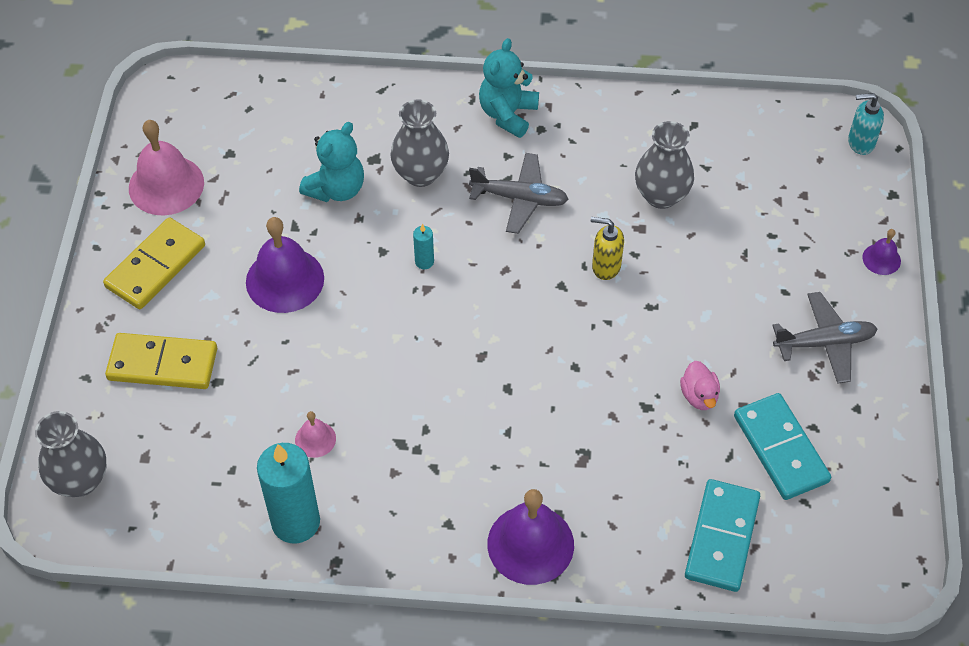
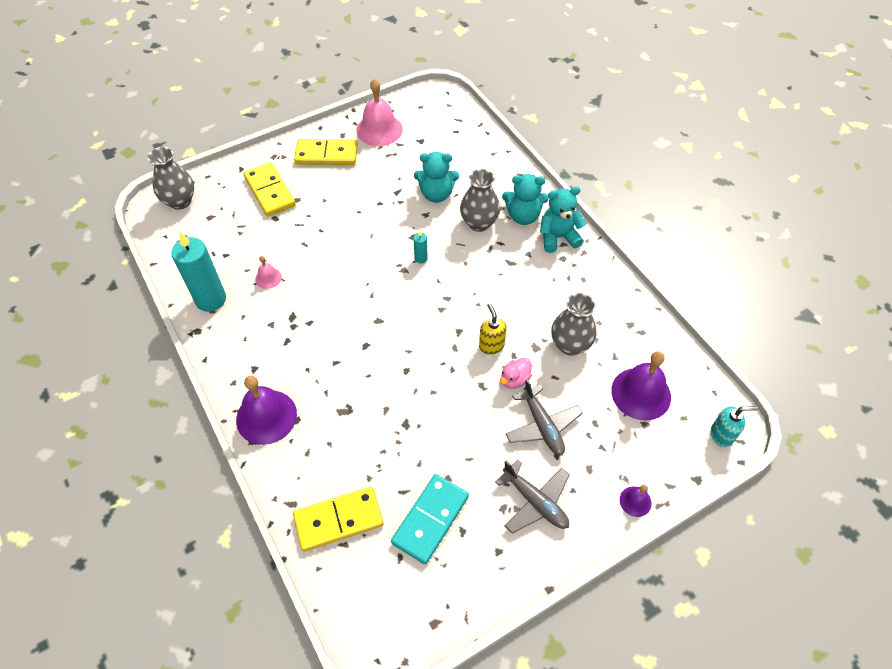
camera: 55 degrees right, 0 degrees up
purple bell [246,217,324,313] -> purple bell moved to [611,351,671,421]
grey plane [469,153,568,234] -> grey plane moved to [506,379,583,456]
pink duck [680,361,720,410] -> pink duck moved to [500,358,532,389]
turquoise domino [685,479,760,592] -> yellow domino [293,487,384,552]
turquoise soap dispenser [848,93,884,155] -> turquoise soap dispenser turned 120 degrees clockwise [711,406,758,447]
none -> turquoise teddy bear [502,174,549,225]

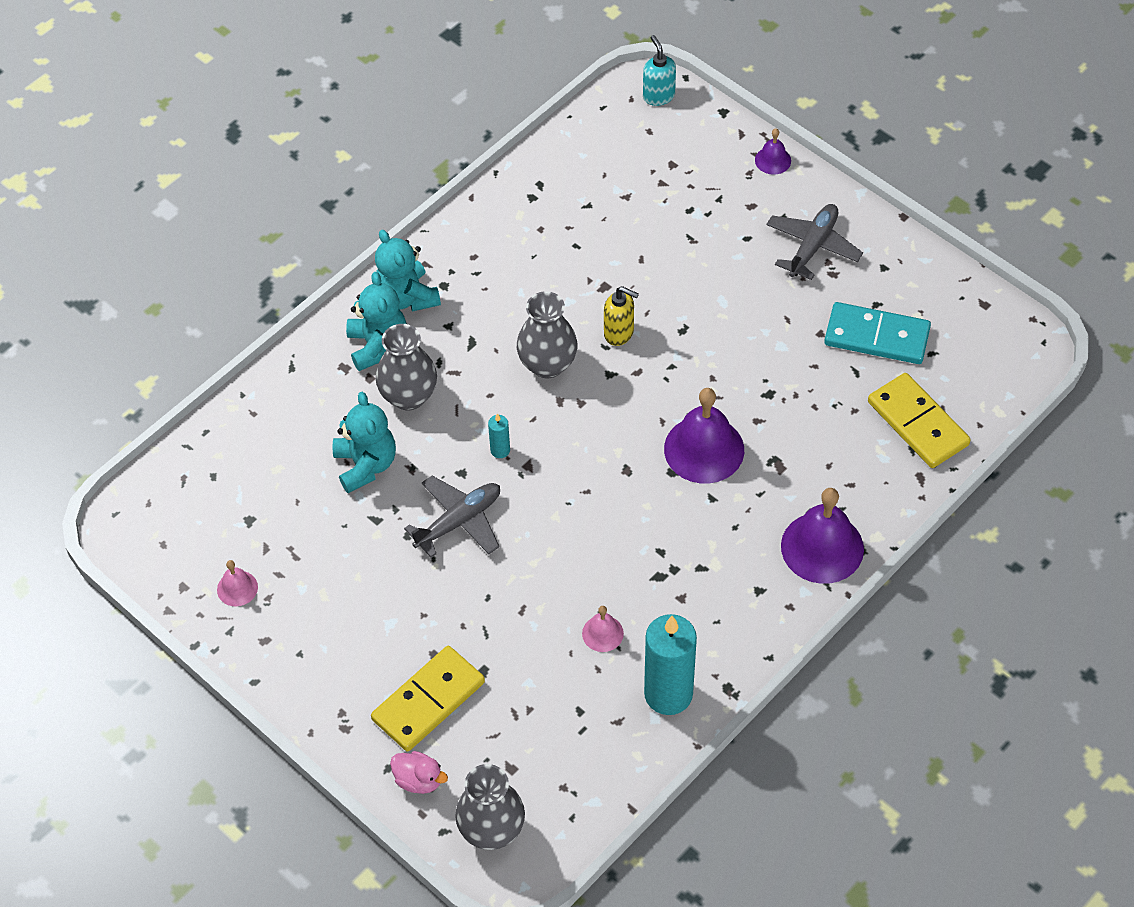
camera: 105 degrees left, 0 degrees up
yellow domino [294,139,358,165] -> none
pink bell [356,78,403,146] -> pink bell [217,560,258,606], size x0.49
yellow soap dispenser [479,303,507,354] -> yellow soap dispenser turned 120 degrees counterclockwise [604,286,639,346]
pink duck [500,358,532,389] -> pink duck moved to [390,751,448,794]
grey plane [506,379,583,456] -> grey plane moved to [404,476,500,558]
grey vase [551,293,597,355] -> grey vase moved to [517,291,577,378]
purple bell [611,351,671,421] -> purple bell moved to [664,388,744,484]

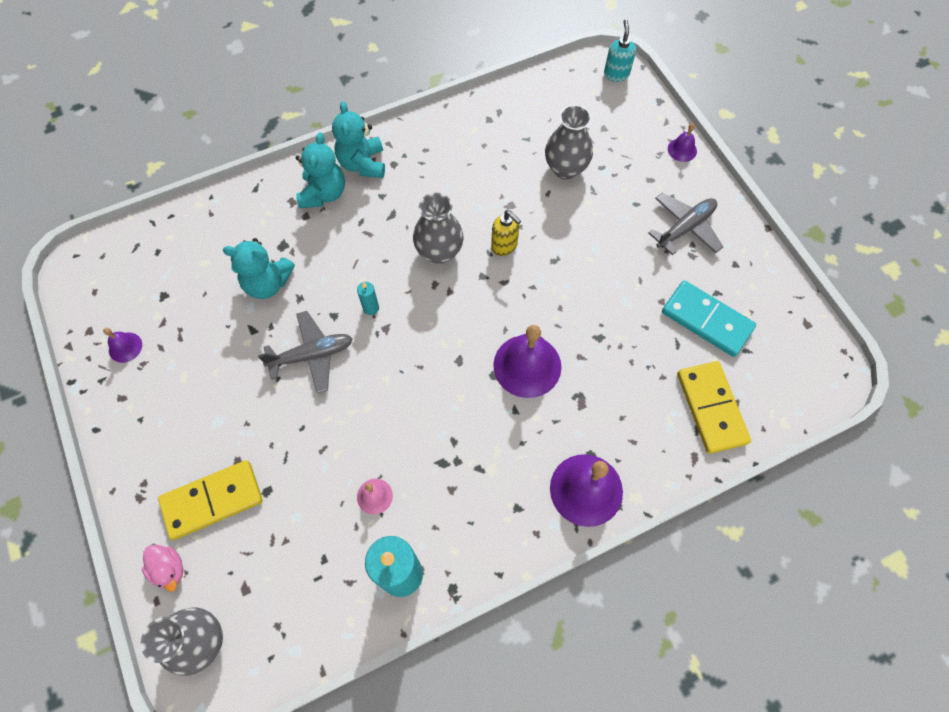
camera: 20 degrees right, 10 degrees up
pink bell [217,560,258,606] -> purple bell [103,328,142,363]
turquoise teddy bear [333,392,396,493] -> turquoise teddy bear turned 90 degrees clockwise [223,238,295,299]
grey vase [376,324,437,411] -> grey vase moved to [545,105,593,179]

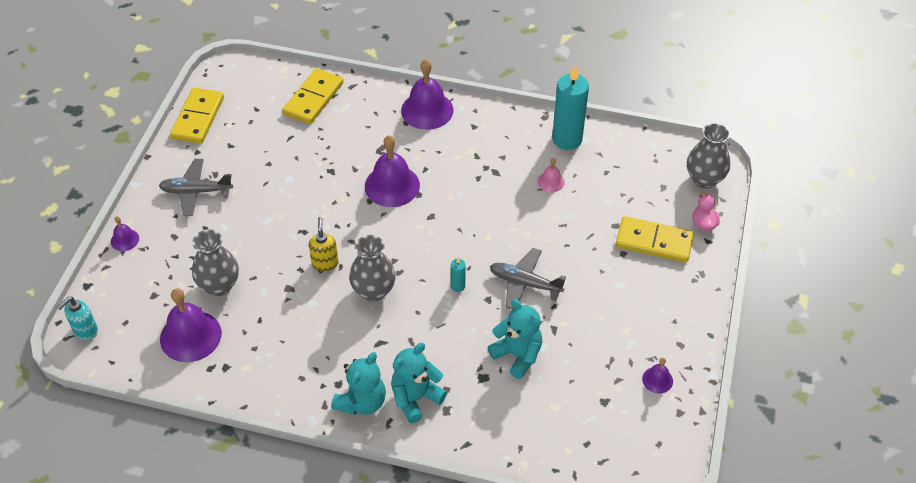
camera: 140 degrees left, 15 degrees down
turquoise domino [662,280,756,357] -> none
none -> purple bell [160,288,221,362]
none -> yellow domino [170,88,224,144]

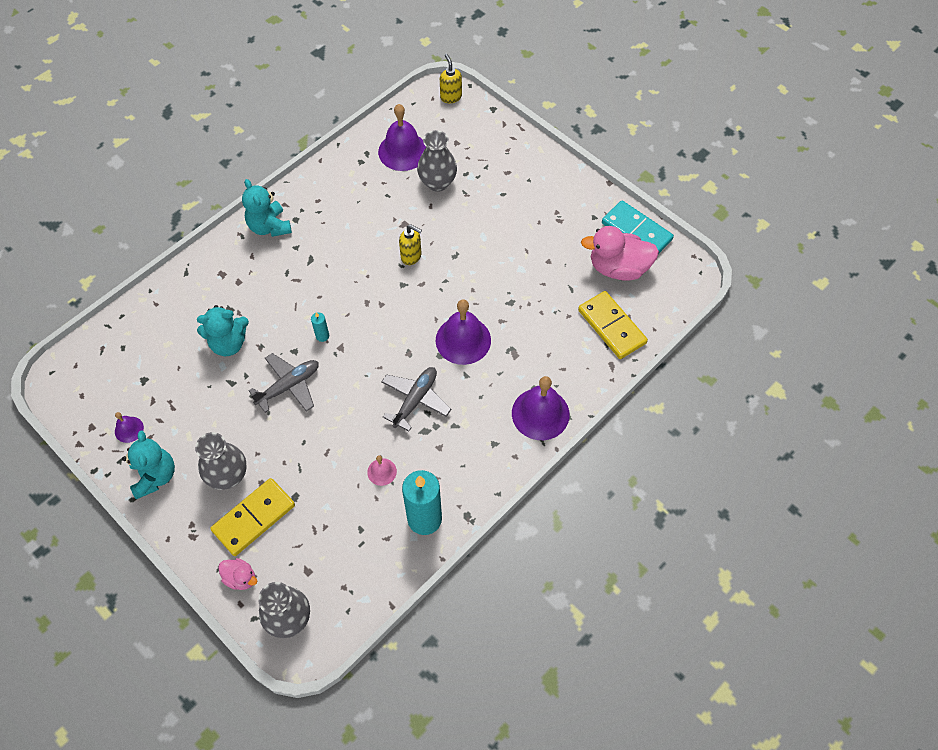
camera: 120 degrees right, 10 degrees up
turquoise soap dispenser [57,297,98,340] -> yellow soap dispenser [440,54,462,103]
purple bell [111,216,139,251] -> none
grey plane [159,159,233,216] -> grey plane moved to [381,367,451,431]
yellow domino [170,88,224,144] -> turquoise domino [602,200,674,253]
grey vase [349,235,396,302] -> grey vase moved to [195,432,247,490]
turquoise teddy bear [391,343,447,423] -> turquoise teddy bear moved to [122,430,175,499]
none -> pink duck [581,226,659,281]

